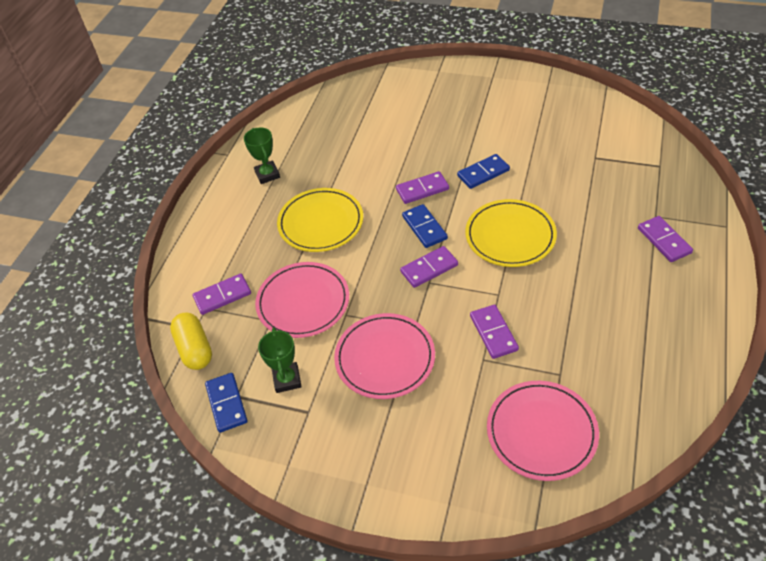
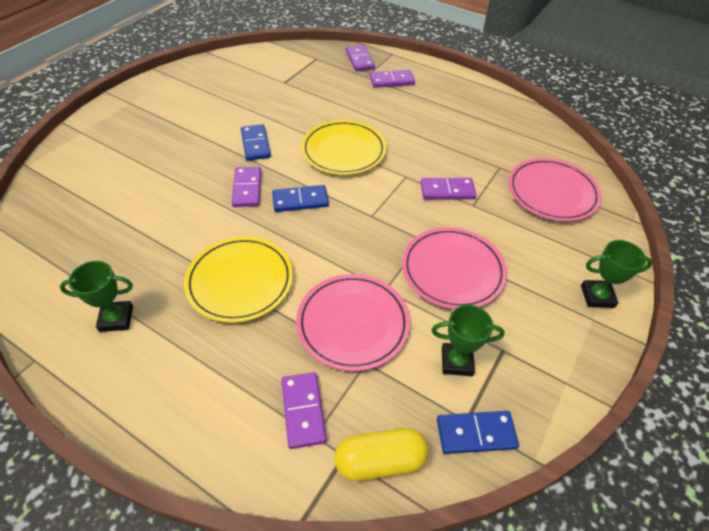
camera: 80 degrees left, 0 degrees up
purple domino [400,246,458,288] -> purple domino moved to [346,45,375,71]
none -> green trophy [581,240,653,308]

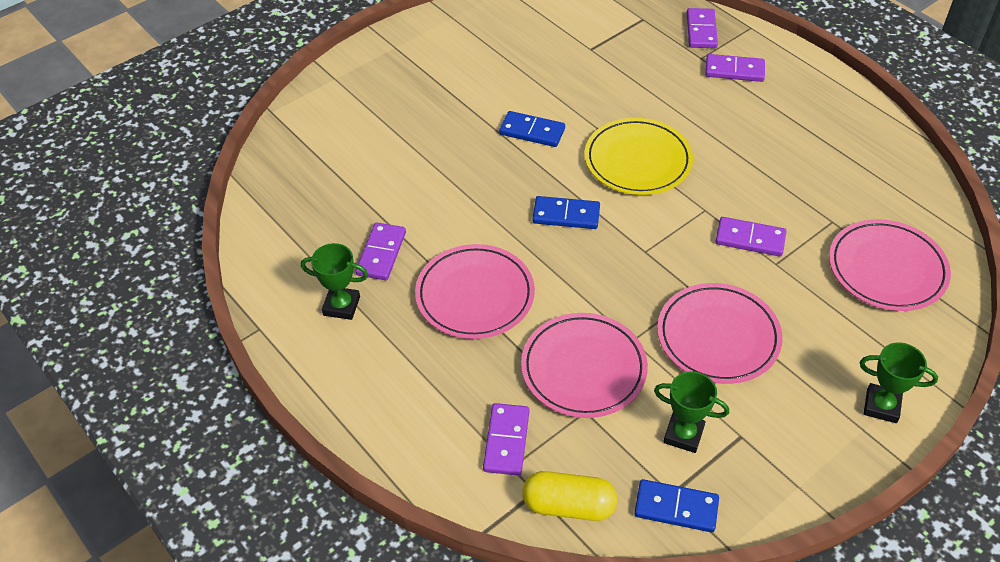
camera: 20 degrees right, 0 degrees up
yellow plate [184,236,293,323] -> pink plate [415,244,535,339]
purple domino [232,167,261,207] -> purple domino moved to [355,222,406,280]
blue domino [241,124,271,161] -> blue domino turned 75 degrees counterclockwise [499,111,565,147]

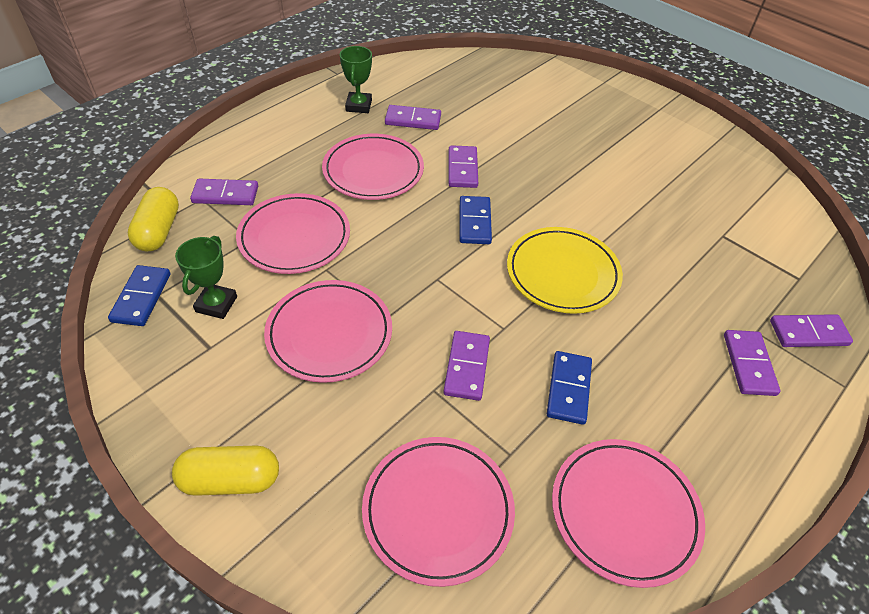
camera: 80 degrees right, 0 degrees up
blue domino [499,111,565,147] -> blue domino moved to [547,351,592,425]
green trophy [860,342,938,423] -> yellow capsule [172,446,279,496]
none -> purple domino [449,145,478,188]
none -> pink plate [552,439,705,588]

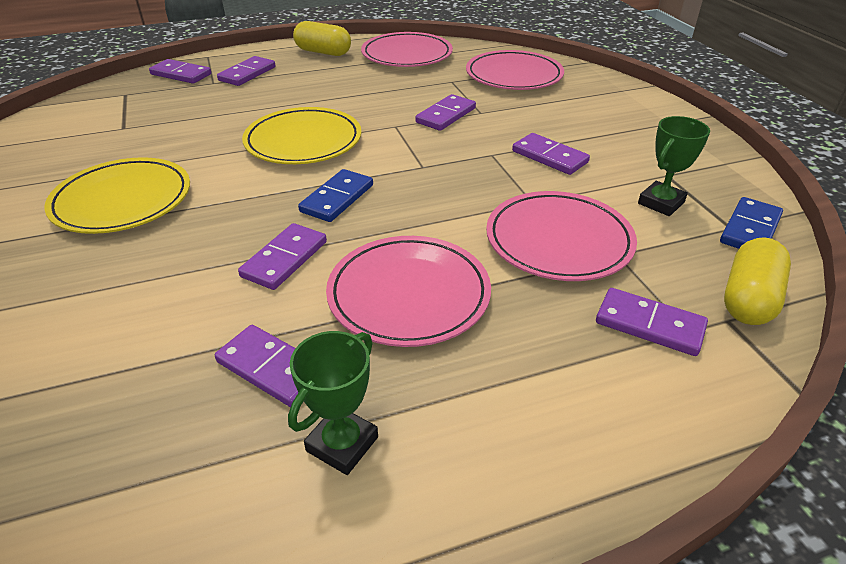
camera: 150 degrees left, 10 degrees down
yellow capsule [172,446,279,496] -> yellow capsule moved to [293,21,351,56]
pink plate [264,280,392,383] -> purple domino [512,133,590,175]
blue domino [547,351,592,425] -> none
none -> yellow plate [44,157,190,234]

